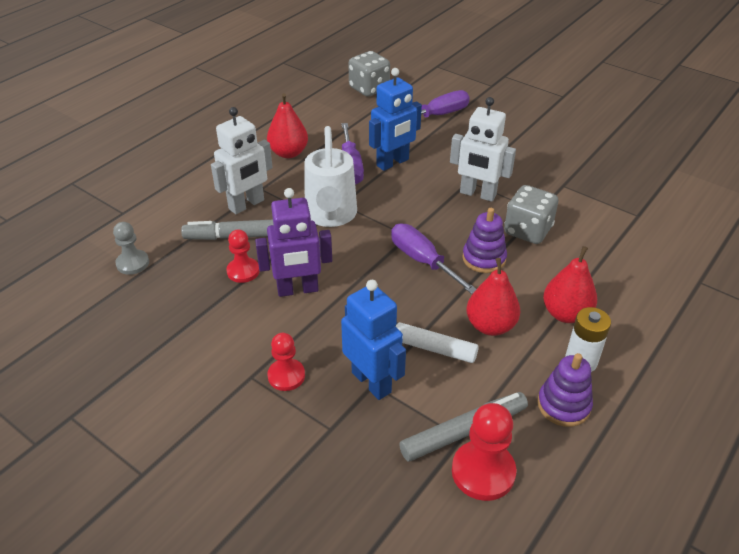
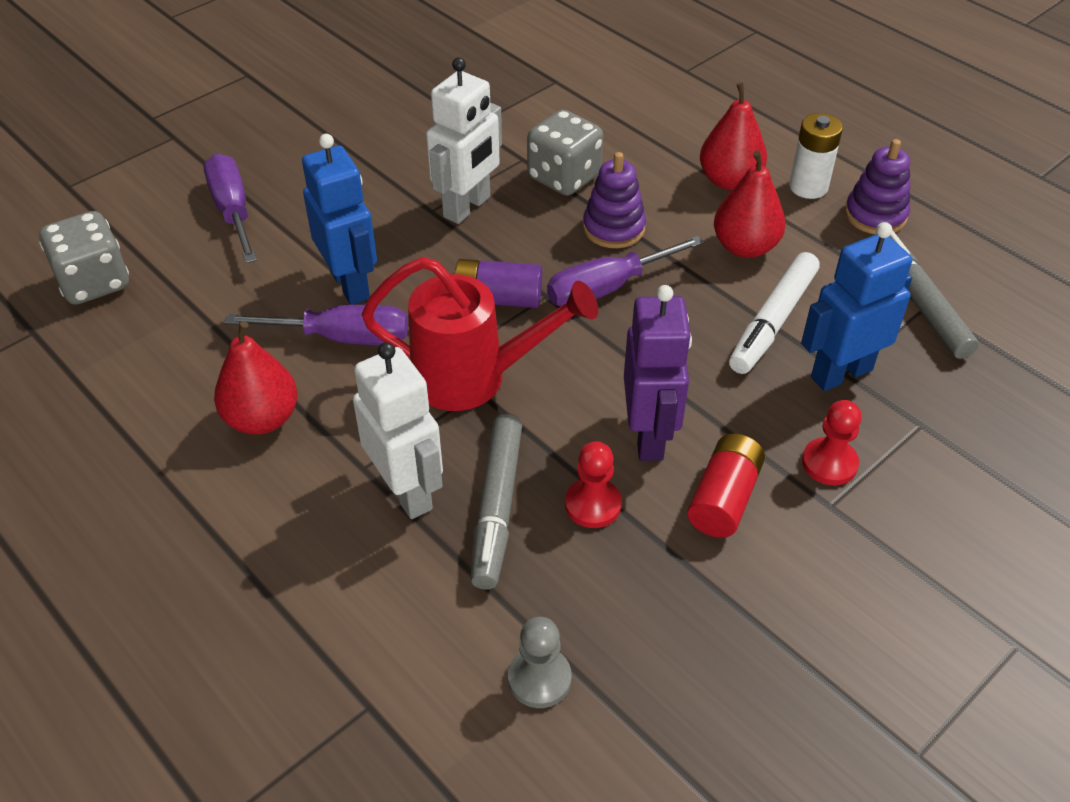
camera: 80 degrees left, 5 degrees up
white watering can [304,126,357,227] -> red watering can [361,257,598,411]
red pawn [452,403,516,501] -> none
none -> purple battery [451,259,542,308]
none -> red battery [687,433,765,538]

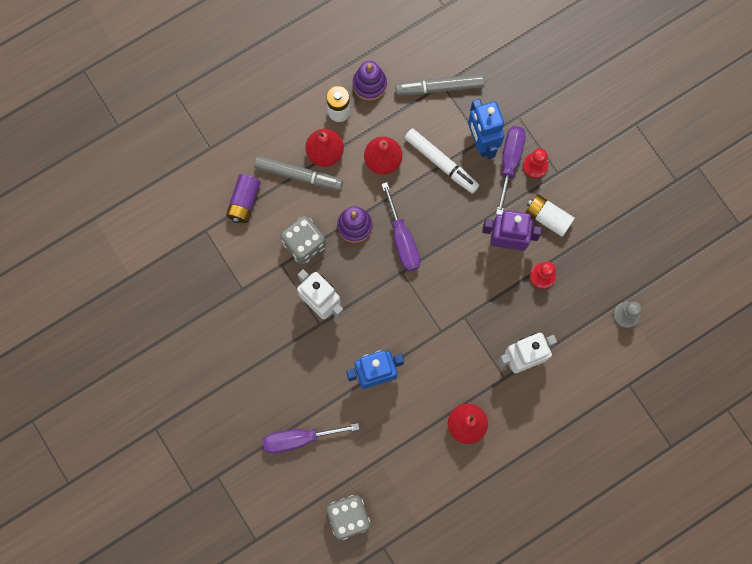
camera: 80 degrees left, 30 degrees up
purple screwdriver [224,305,408,345] -> purple screwdriver moved to [496,126,526,215]
red watering can [361,257,598,411] -> none
purple battery [451,259,542,308] -> purple battery moved to [226,174,261,223]
grey marker [471,413,522,590] -> grey marker moved to [254,156,343,190]
red battery [687,433,765,538] -> white battery [526,194,575,237]

